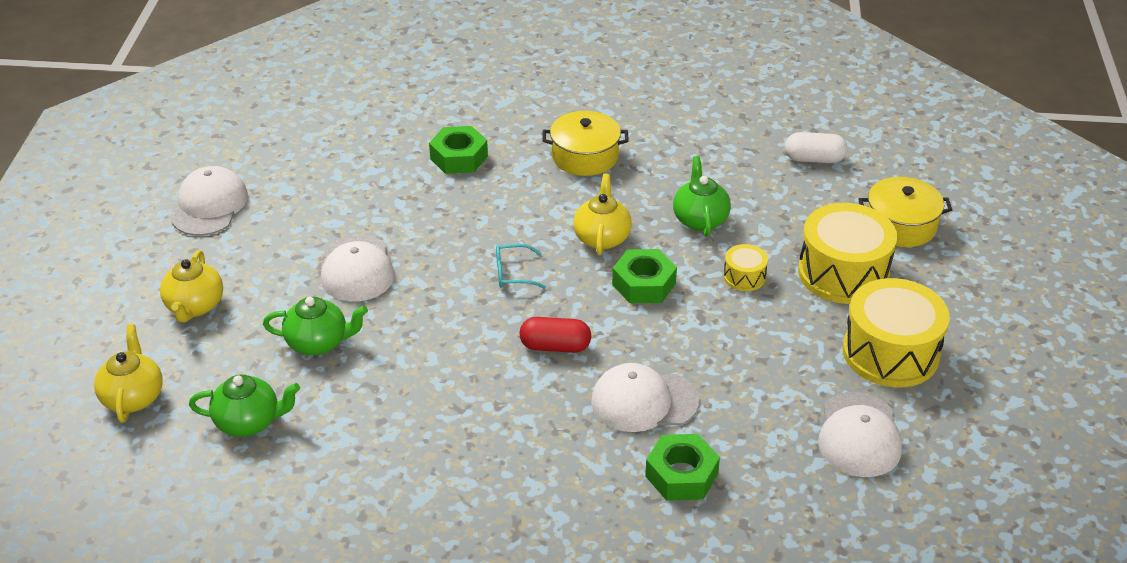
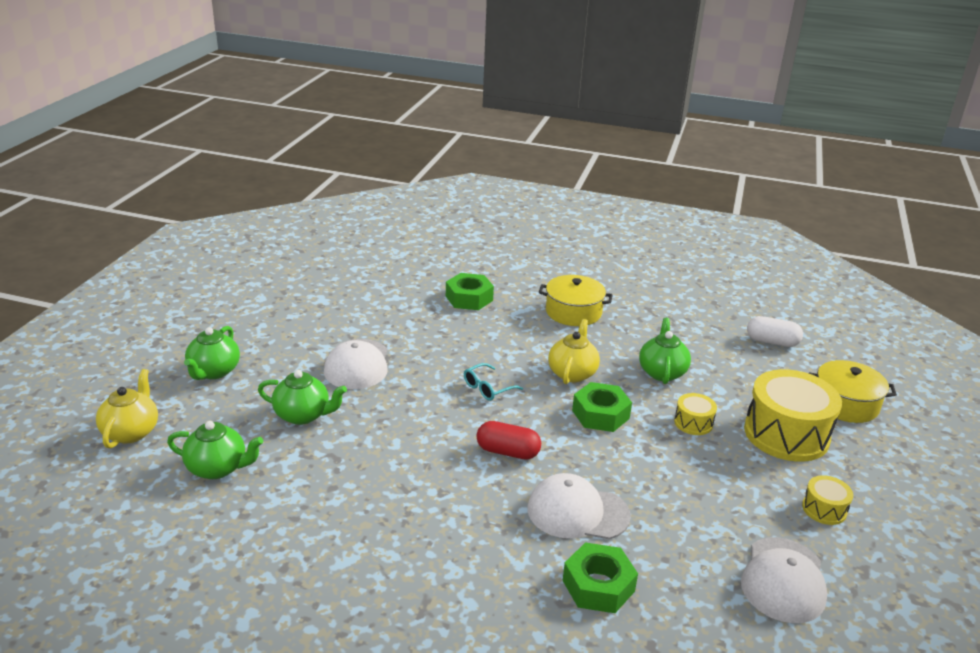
camera: 10 degrees right, 10 degrees down
yellow teapot [160,250,223,322] -> green teapot [184,326,240,380]
white cap [171,166,248,236] -> none
turquoise glasses [496,244,546,289] -> turquoise glasses turned 45 degrees counterclockwise [464,363,523,401]
yellow drum [842,278,950,387] -> yellow drum [802,475,853,525], size x0.47

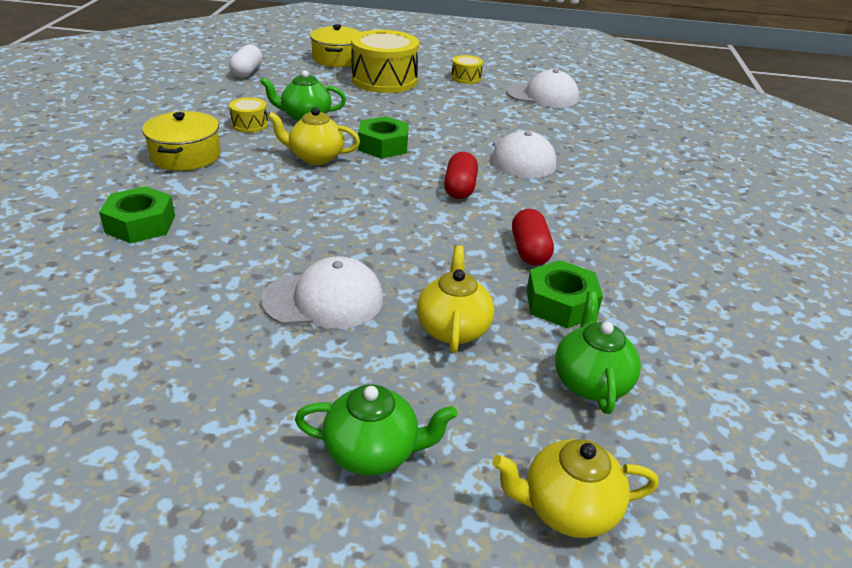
camera: 100 degrees left, 5 degrees up
green teapot [258,370,347,425] -> yellow teapot [417,245,494,353]
turquoise glasses [464,363,523,401] -> none
green nut [563,543,638,613] -> green nut moved to [526,260,603,328]
yellow drum [674,393,717,435] -> yellow drum moved to [229,97,268,133]
none -> red capsule [512,209,554,266]

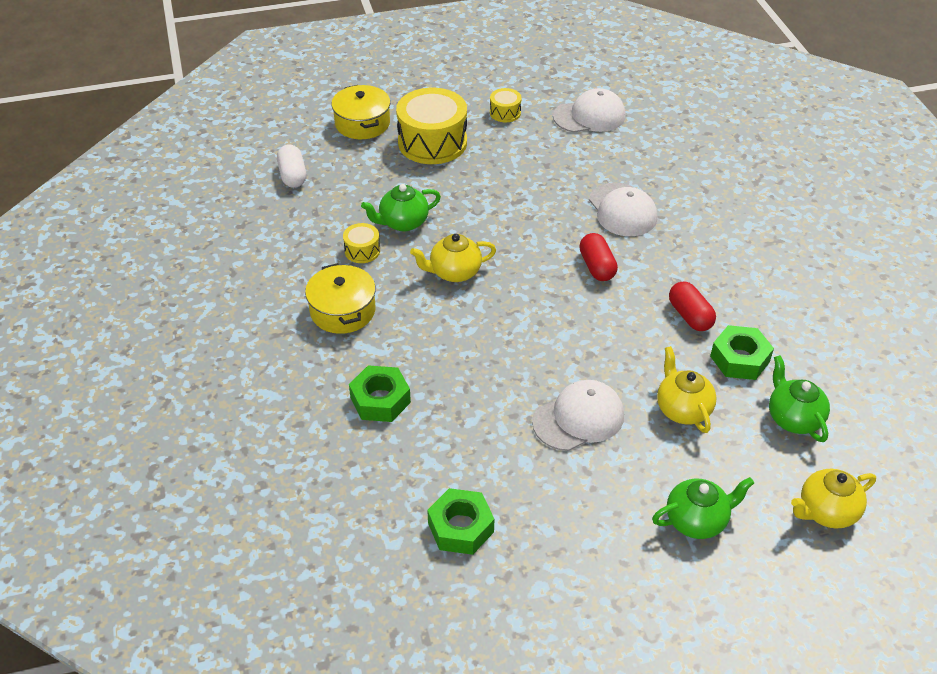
camera: 20 degrees left, 10 degrees up
green nut [358,116,409,159] -> green nut moved to [427,488,494,555]

